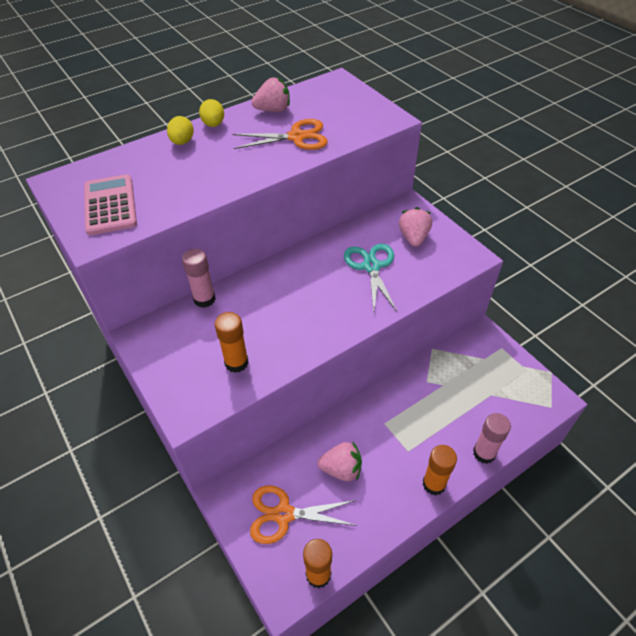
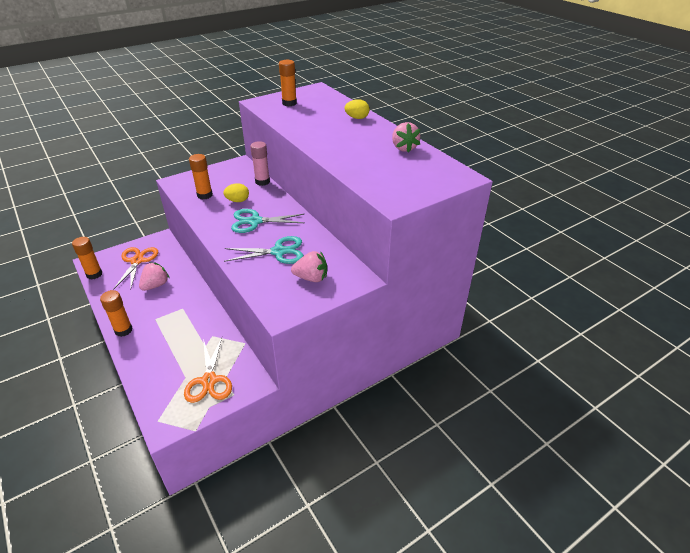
camera: 90 degrees right, 10 degrees down
pink calculator [84,174,137,235] -> orange glue stick [279,60,297,106]
yellow egg [199,99,224,127] -> yellow egg moved to [223,183,249,202]
orange scissors [233,119,328,150] -> orange scissors moved to [184,337,232,403]
pink strawberry [317,442,362,481] -> pink strawberry turned 150 degrees counterclockwise [139,263,170,291]
pink glue stick [473,413,511,464] -> none
none -> turquoise scissors [231,209,304,233]

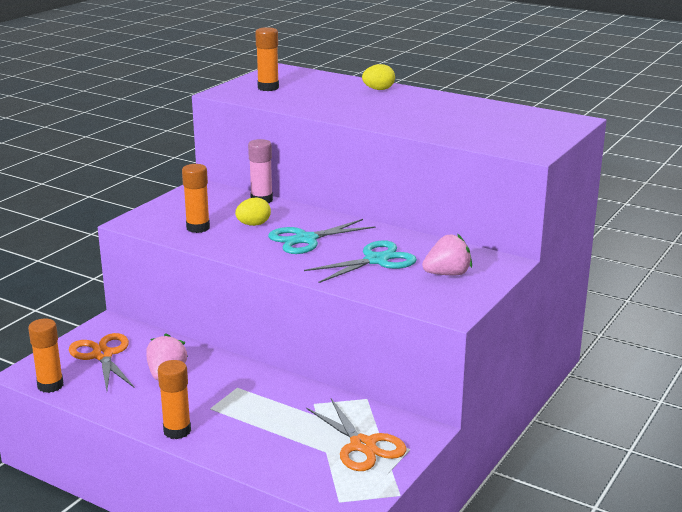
camera: 25 degrees left, 15 degrees down
pink strawberry [392,122,420,153] -> none

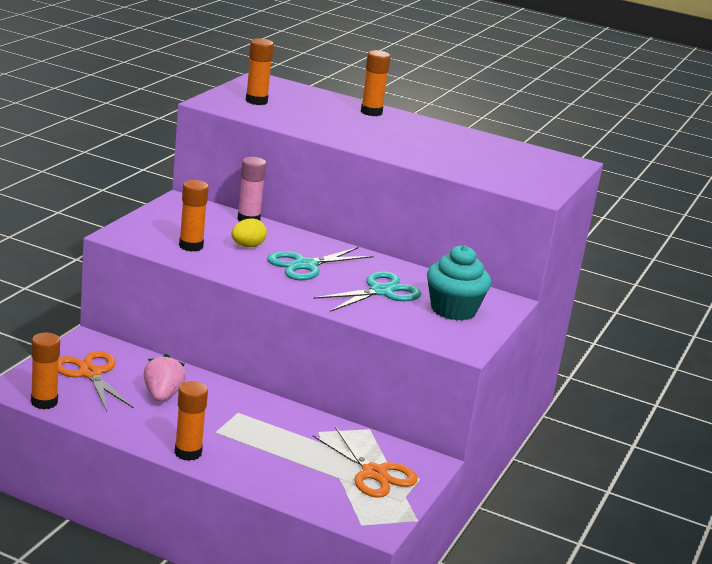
camera: 10 degrees left, 0 degrees up
yellow egg [362,64,395,90] -> orange glue stick [361,50,391,116]
pink strawberry [422,234,472,275] -> turquoise cupcake [427,245,491,321]

